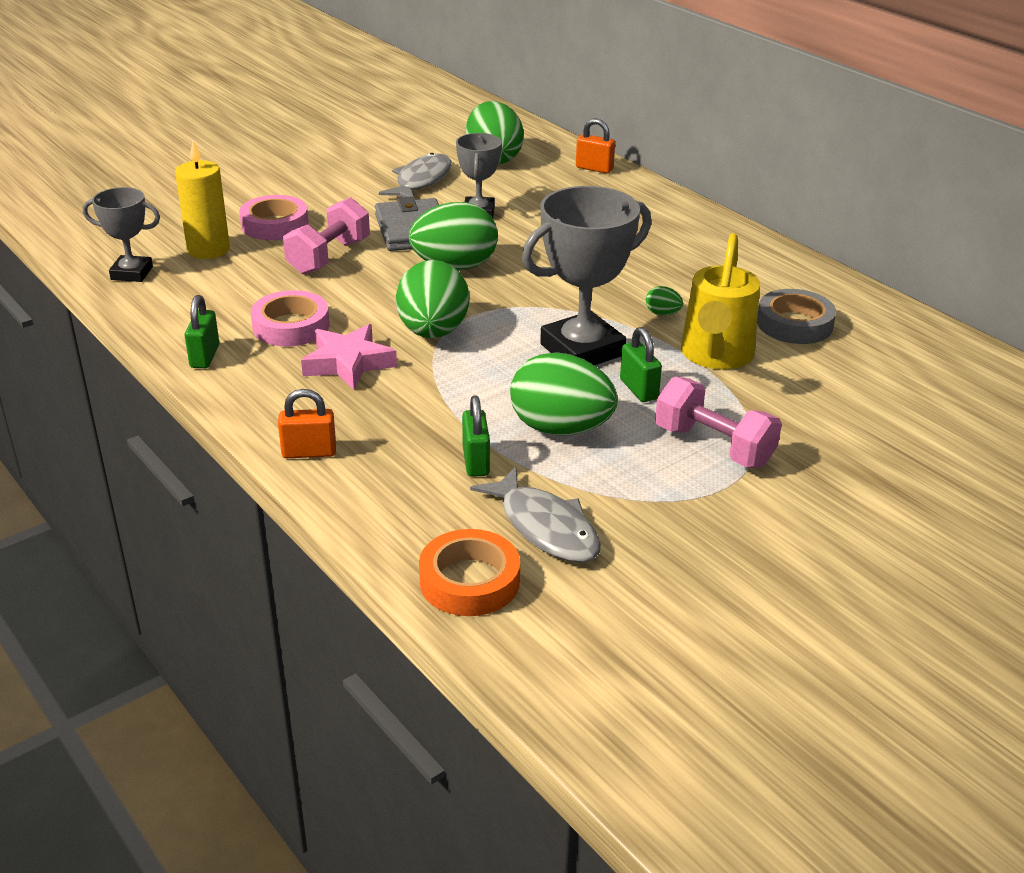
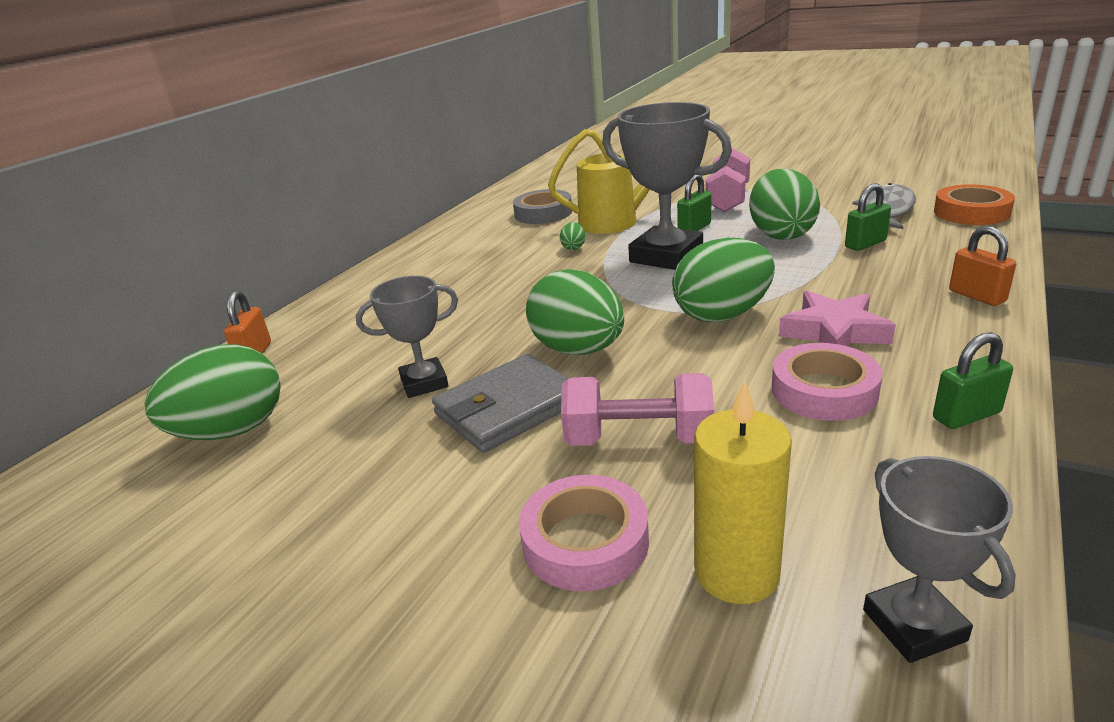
camera: 110 degrees left, 5 degrees down
grey fish [379,153,452,200] -> none

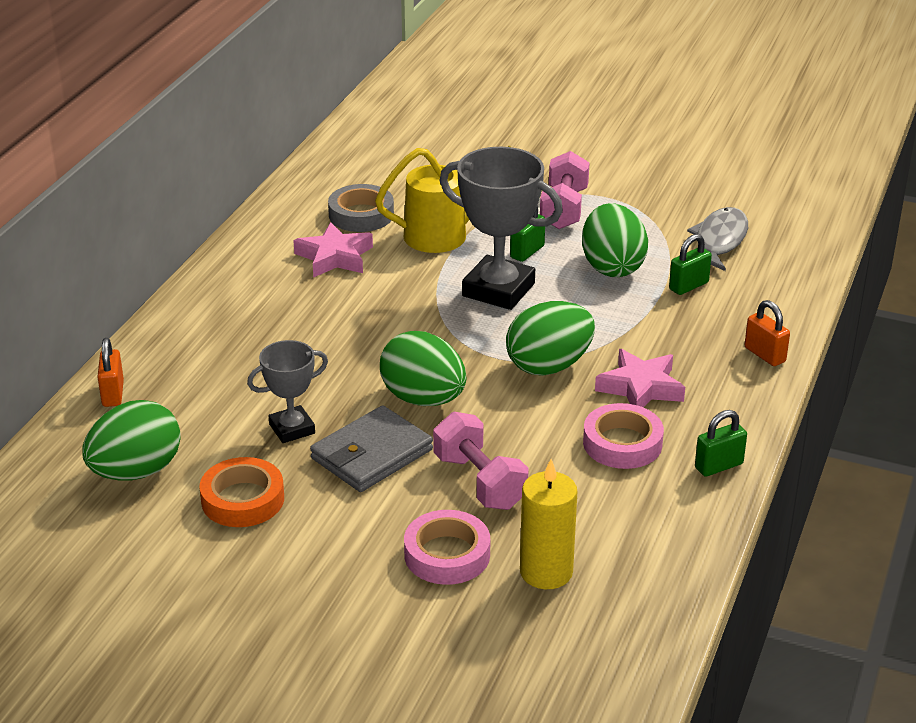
camera: 10 degrees left, 5 degrees up
green egg [560,222,585,250] -> none
pink dumbbell [561,373,714,446] -> pink dumbbell turned 60 degrees clockwise [433,412,529,510]
grey trophy [863,456,1016,663] -> none
orange tape [934,184,1015,225] -> orange tape moved to [199,457,284,527]
none -> pink star [293,222,373,278]

